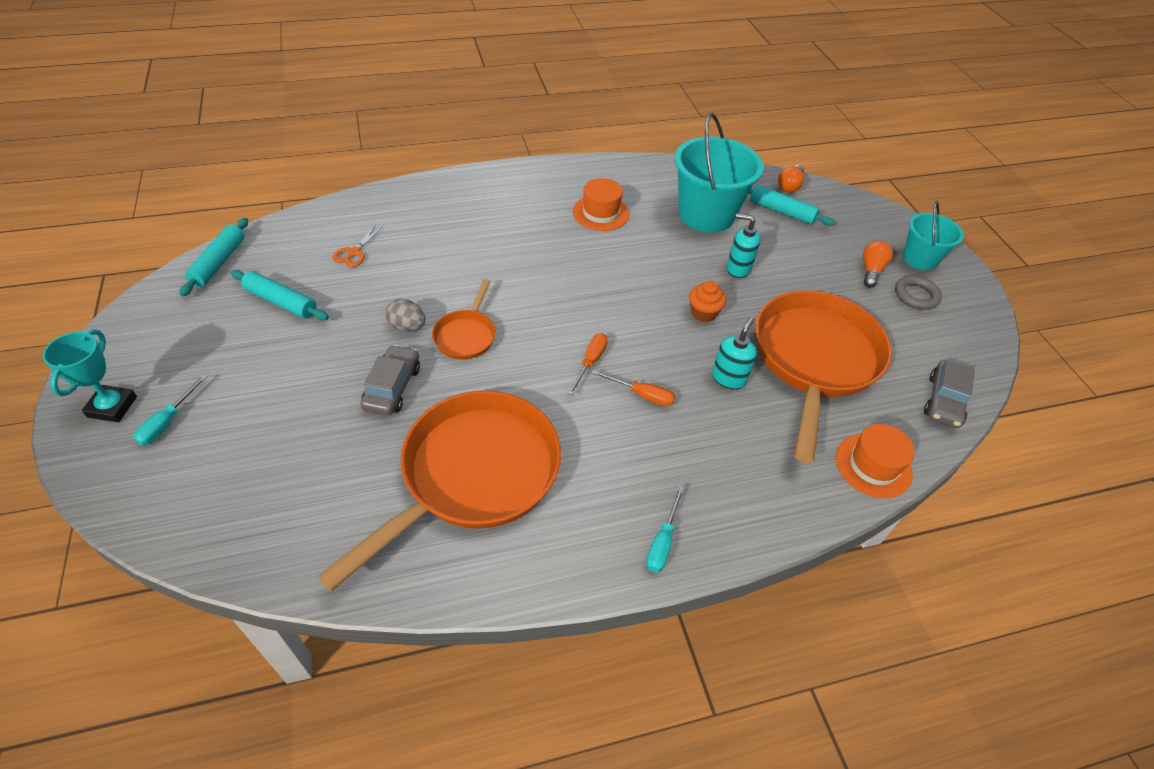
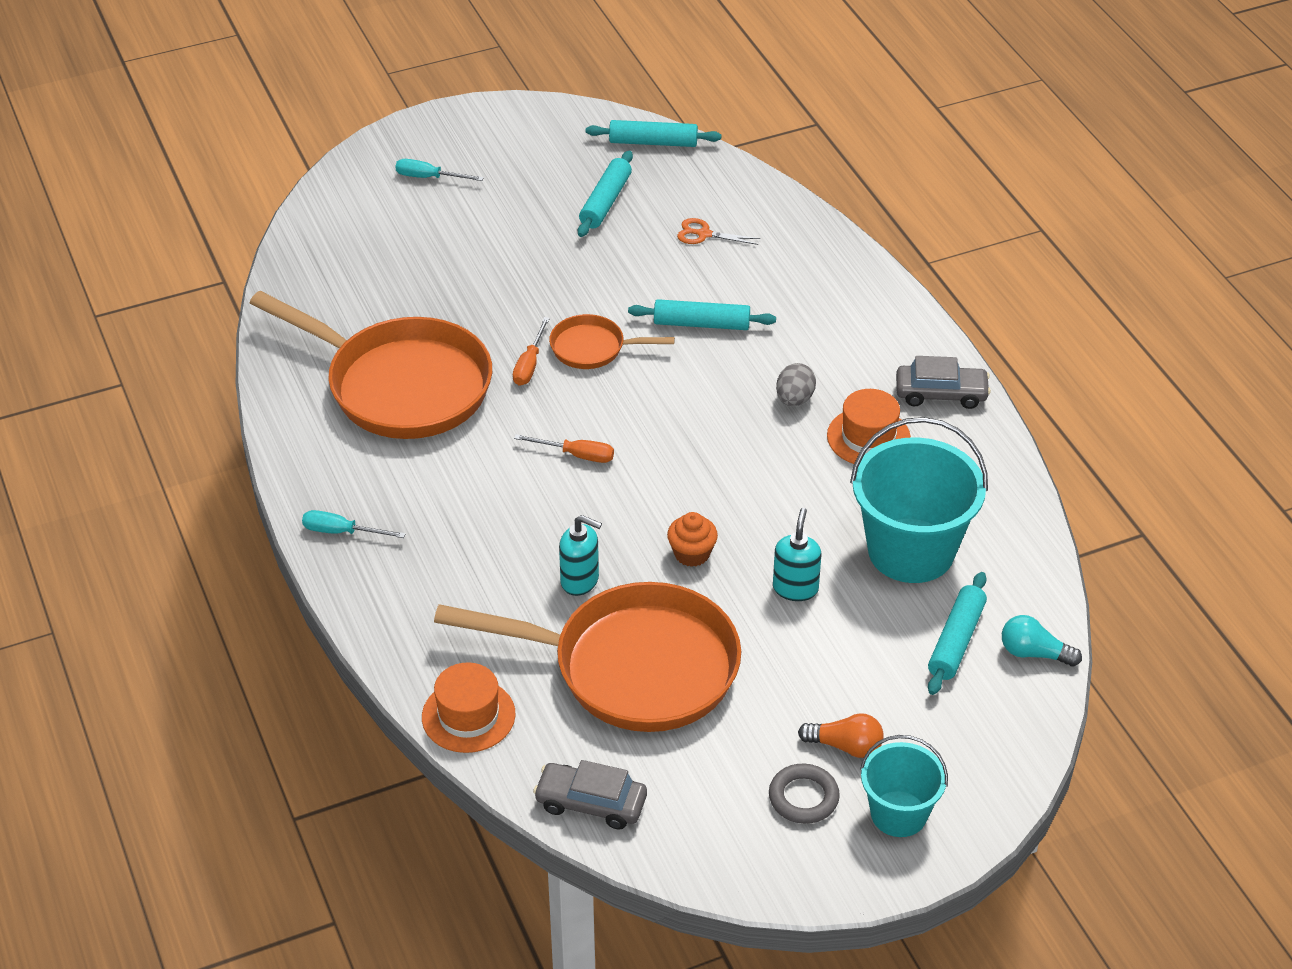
camera: 85 degrees right, 5 degrees down
turquoise trophy [43,329,137,423] -> none
grey car [360,345,420,416] -> grey car moved to [896,356,991,409]
grey egg [385,299,426,332] -> grey egg moved to [776,363,816,407]
orange screwdriver [592,370,675,406] -> orange screwdriver moved to [513,317,550,386]
orange light bulb [778,164,804,192] -> turquoise light bulb [1002,615,1082,667]
none -> turquoise rolling pin [628,299,776,330]

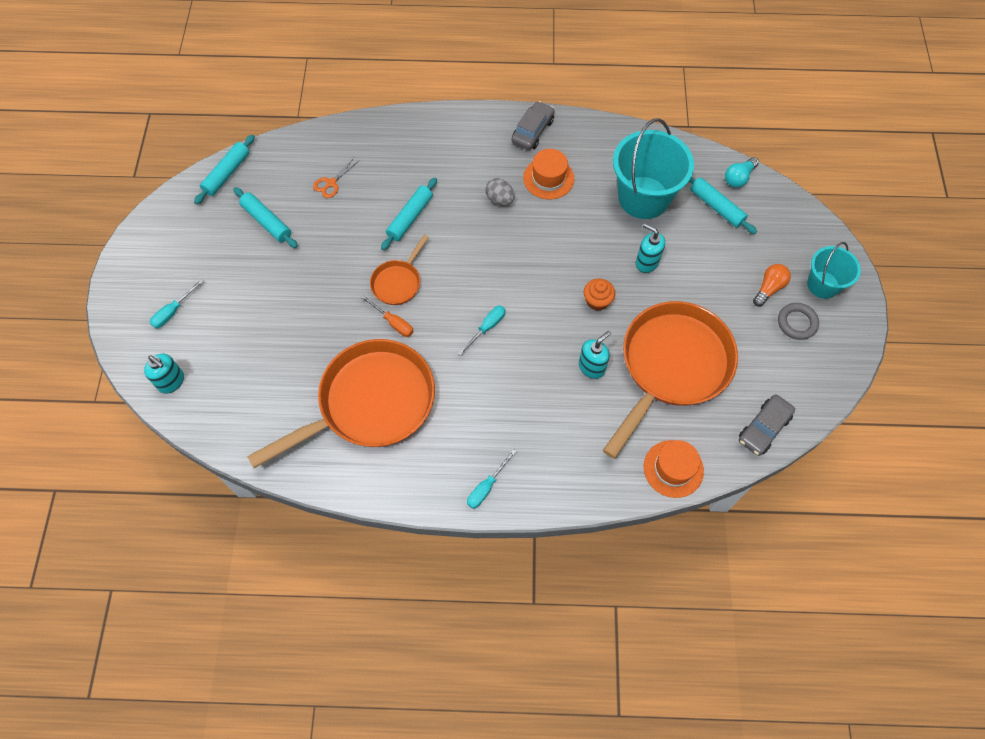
camera: 65 degrees left, 20 degrees up
orange screwdriver [514,434,614,463] -> turquoise screwdriver [458,305,505,356]
none -> turquoise soap dispenser [144,354,184,394]

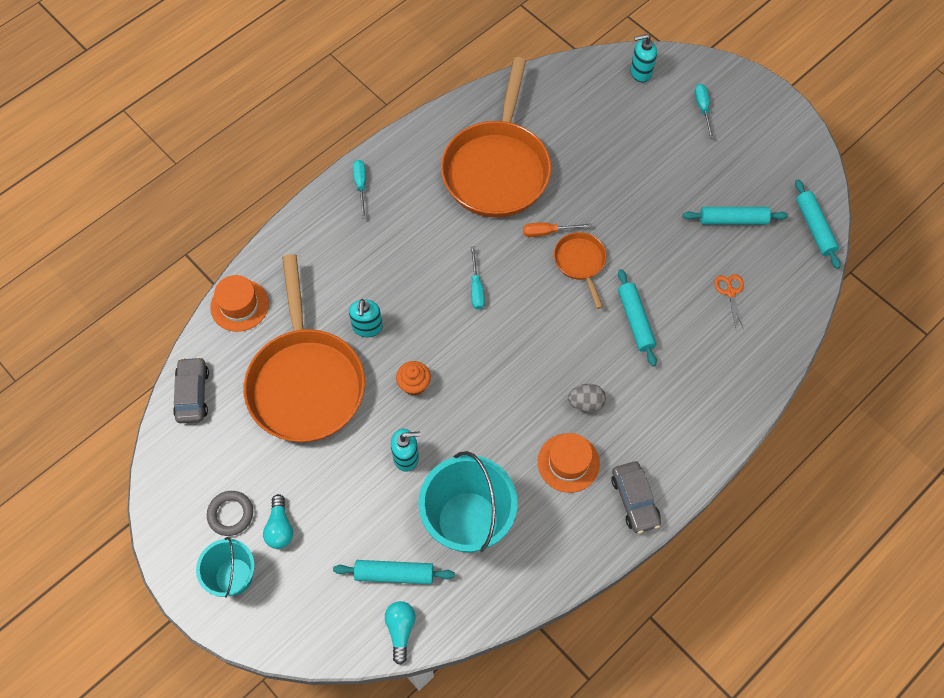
camera: 135 degrees right, 0 degrees up
orange light bulb [753,264,791,307] -> turquoise light bulb [263,494,293,549]

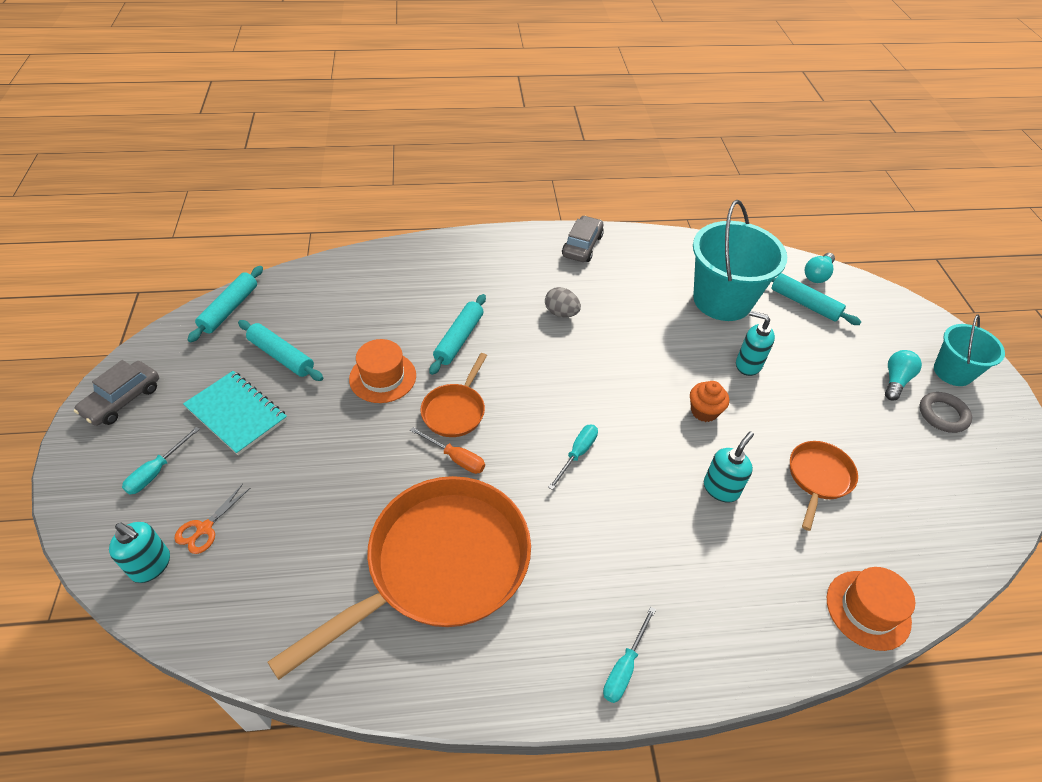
camera: 145 degrees left, 15 degrees down
grey car [173,357,209,423] -> grey car moved to [74,360,159,426]
orange pan [244,254,365,442] -> orange pan [790,441,858,531], size x0.46
orange hat [538,433,600,493] -> orange hat moved to [349,339,416,403]
orange scissors [714,274,744,329] -> orange scissors moved to [174,484,250,554]
none -> turquoise notebook [183,371,287,455]

